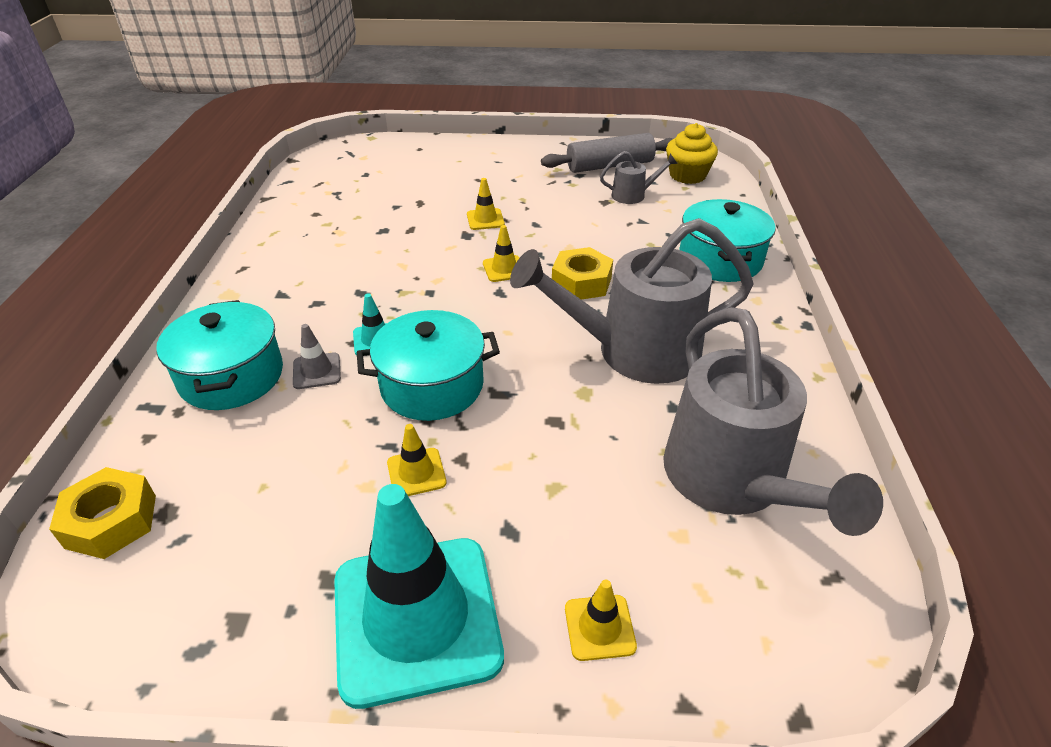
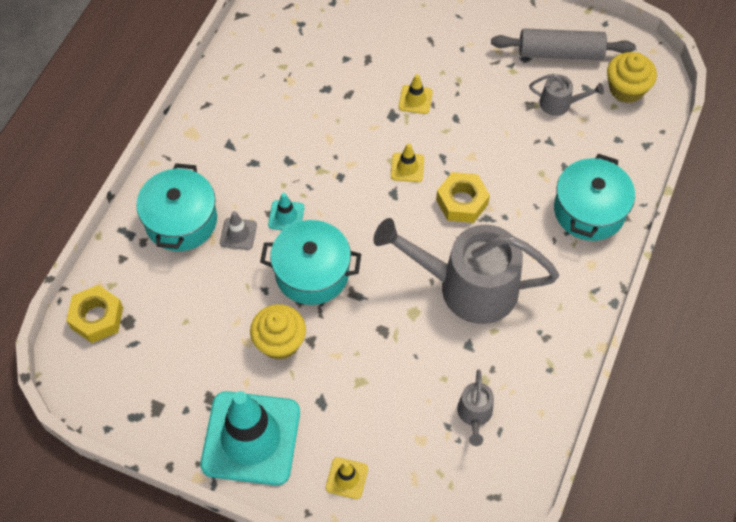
camera: 20 degrees right, 20 degrees up
yellow traffic cone [387,424,447,496] -> yellow cupcake [250,304,306,360]
grey watering can [663,307,883,536] -> grey watering can [457,369,494,446], size x0.44

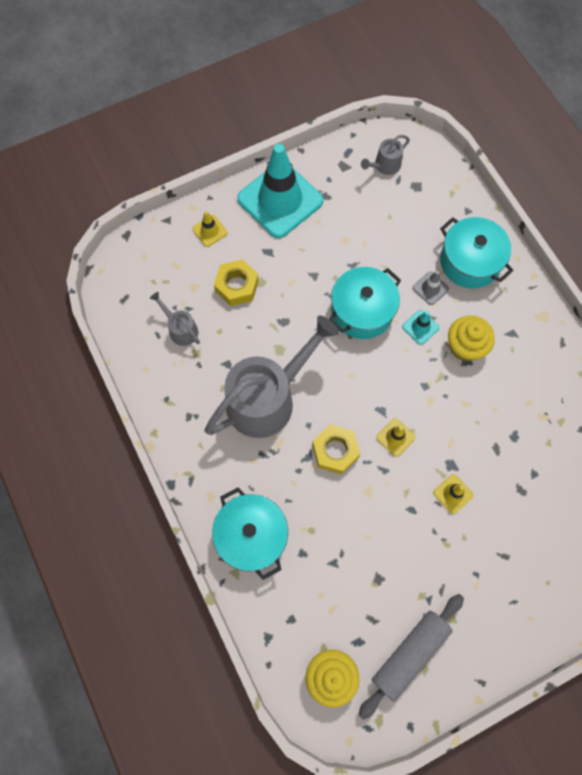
camera: 130 degrees right, 10 degrees up
yellow nut [66,285,123,343] -> yellow nut moved to [214,260,259,306]
yellow cupcake [250,304,306,360] -> yellow cupcake moved to [448,316,495,361]
grey watering can [529,74,604,116] -> grey watering can moved to [361,135,410,175]

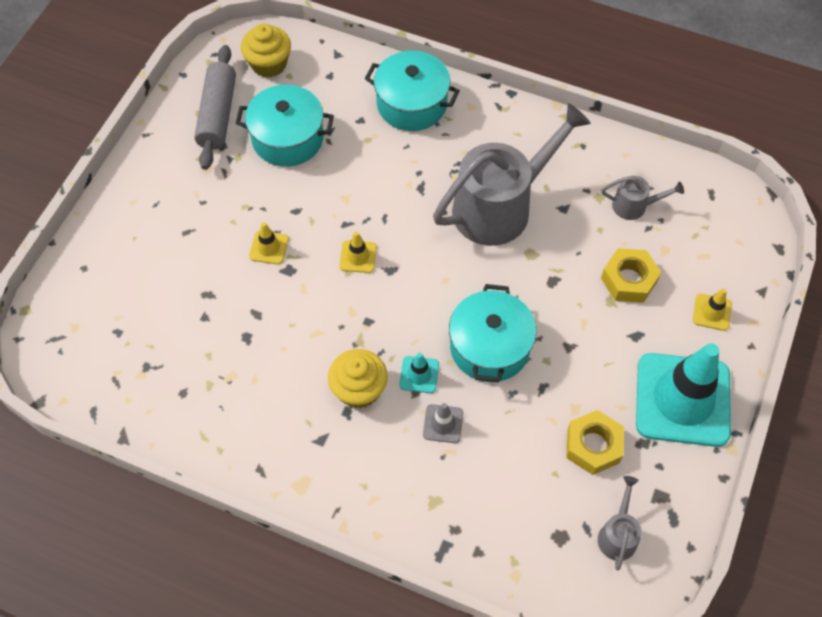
camera: 140 degrees right, 10 degrees down
grey watering can [205,316,339,438] -> grey watering can turned 135 degrees counterclockwise [433,103,591,246]
yellow nut [312,424,360,474] -> yellow nut moved to [566,410,624,475]
turquoise pot [440,217,513,288] -> turquoise pot moved to [235,85,334,167]

